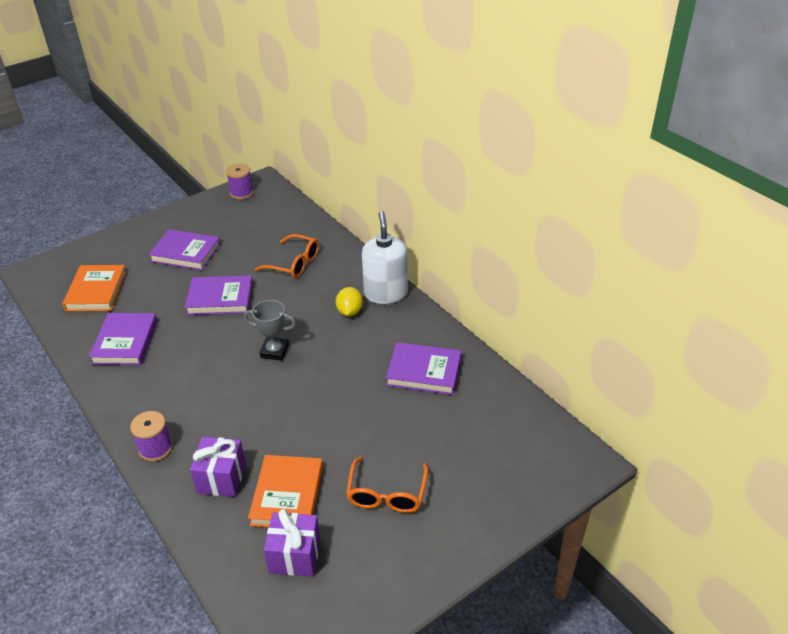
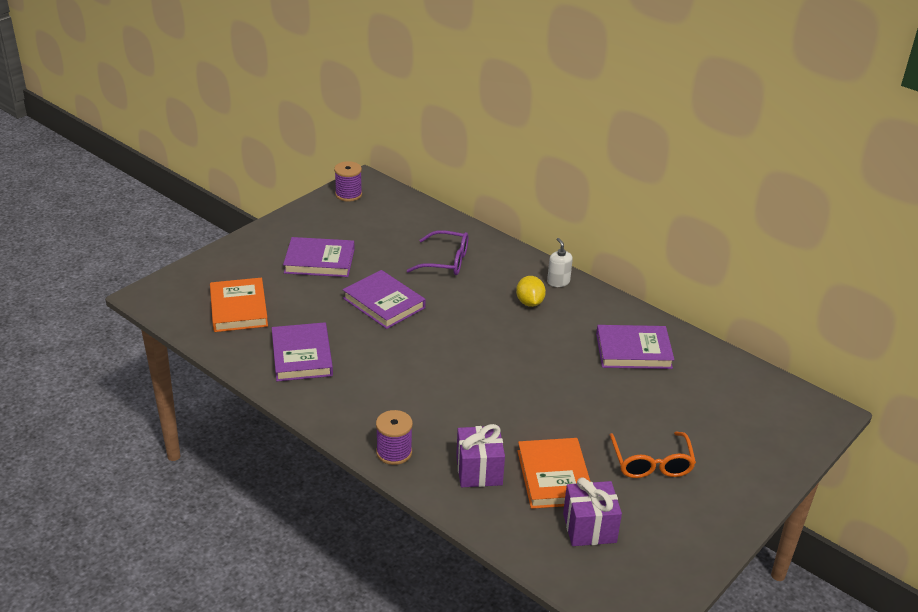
camera: 15 degrees left, 5 degrees down
purple book [185,275,253,315] -> purple book turned 60 degrees clockwise [343,270,426,329]
grey trophy [244,300,296,361] -> none
orange glasses [254,234,319,278] -> purple glasses [407,230,468,275]
white soap dispenser [362,211,408,304] -> white soap dispenser [547,238,573,287], size x0.50

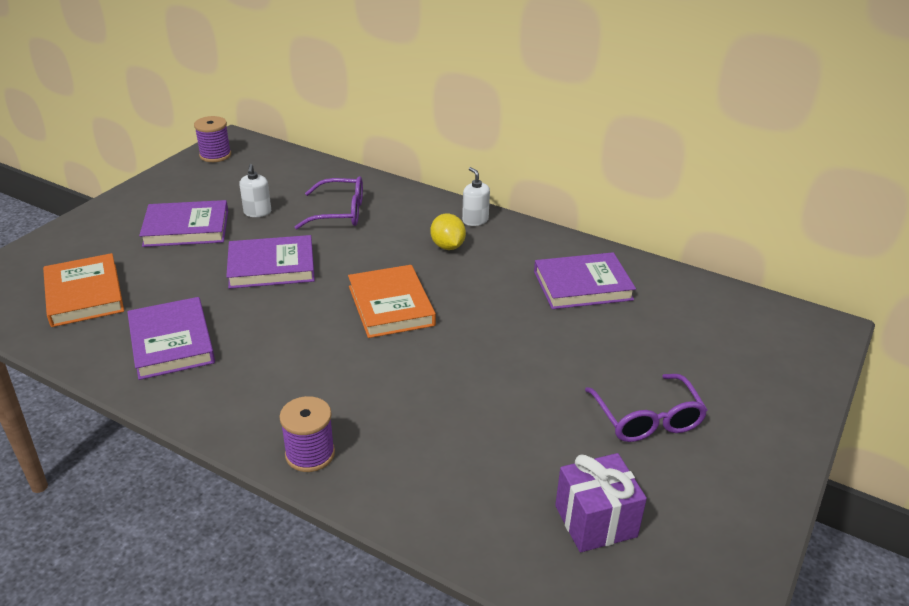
camera: 10 degrees left, 0 degrees up
purple book [343,270,426,329] -> purple book turned 45 degrees counterclockwise [226,235,315,289]
purple gift [456,424,505,487] -> none
orange book [518,438,590,509] -> orange book moved to [348,265,436,338]
orange glasses [610,432,696,478] -> purple glasses [585,374,708,442]
none -> white soap dispenser [239,164,271,217]

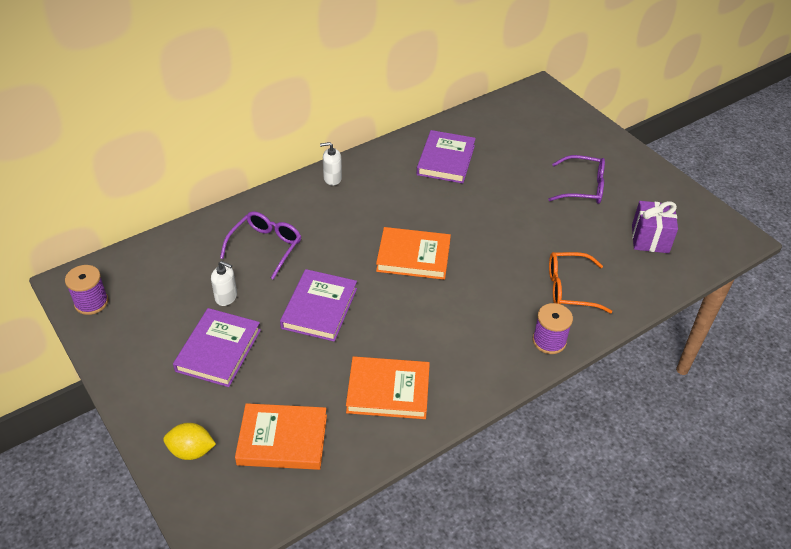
camera: 65 degrees left, 10 degrees up
purple book [127,297,215,380] -> orange book [346,356,430,419]
yellow lemon [430,213,466,250] -> yellow lemon moved to [163,423,216,460]
none -> orange glasses [549,252,612,313]

